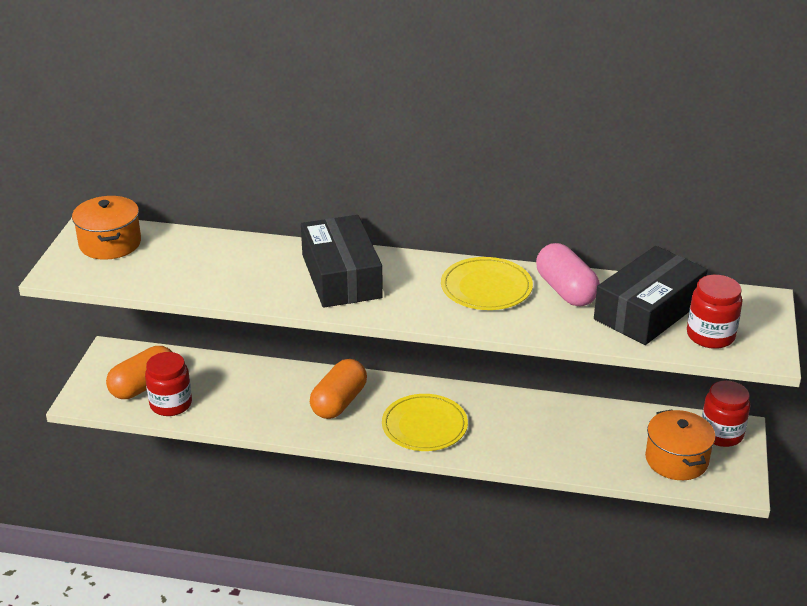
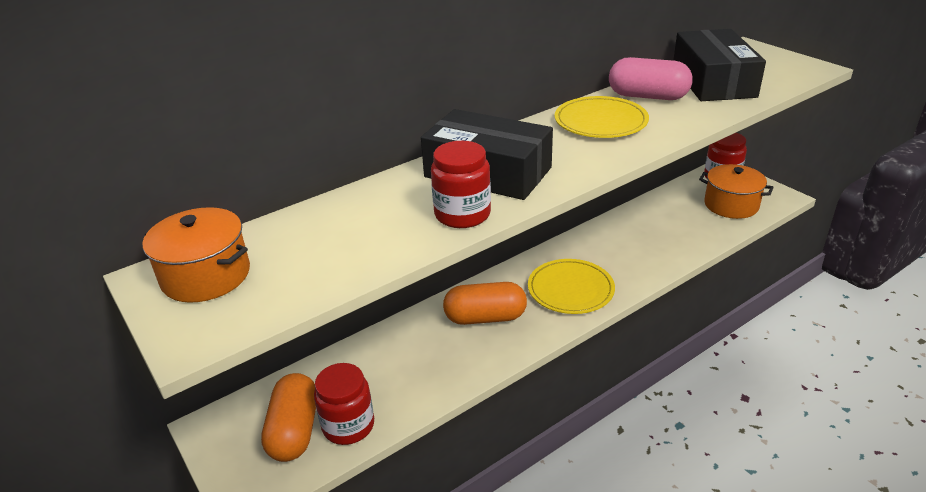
camera: 45 degrees left, 0 degrees up
orange capsule [310,359,367,419] -> orange capsule turned 75 degrees counterclockwise [443,282,527,325]
red jar [687,275,743,349] -> red jar moved to [431,141,491,228]

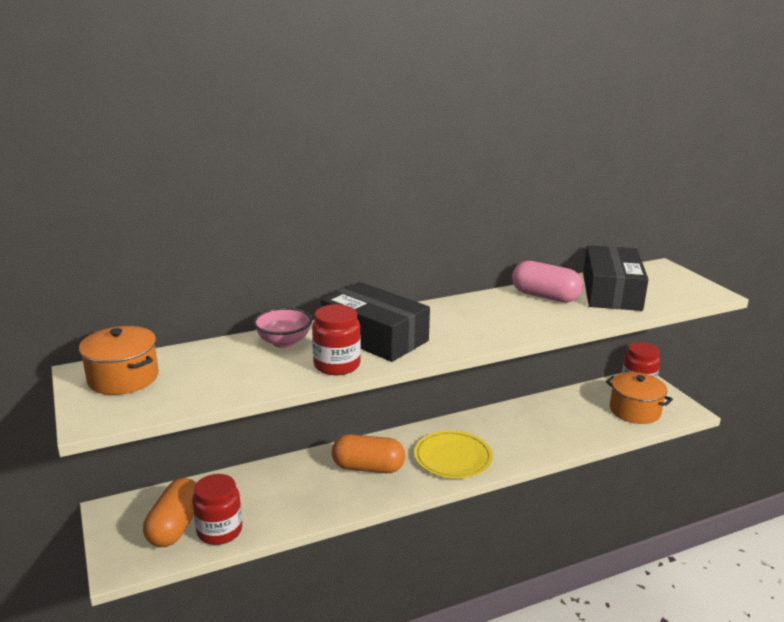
camera: 10 degrees right, 10 degrees down
yellow plate [555,96,649,138] -> none
none -> pink bowl [253,307,312,348]

